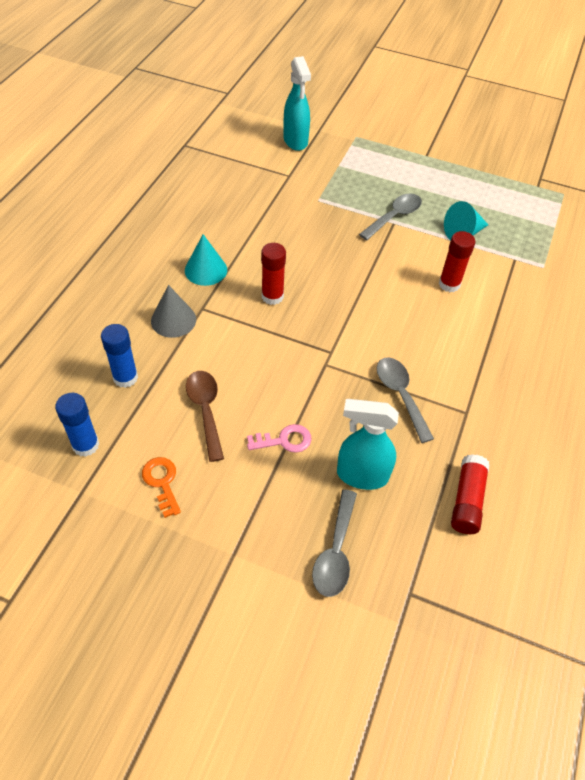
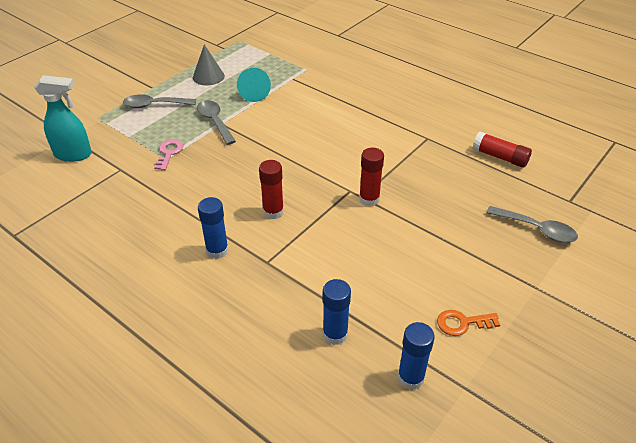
camera: 70 degrees left, 10 degrees down
grey cone [151,285,196,338] -> grey cone moved to [193,45,225,85]
turquoise cone [185,234,227,286] -> blue glue stick [198,197,229,259]
brown spoon [186,371,224,462] -> none
pink key [247,424,312,453] -> pink key moved to [154,139,183,170]
turquoise spray bottle [337,399,399,490] -> none
grey spoon [377,357,434,443] -> grey spoon moved to [123,94,196,108]
red glue stick [439,231,475,292] -> red glue stick moved to [359,148,384,206]

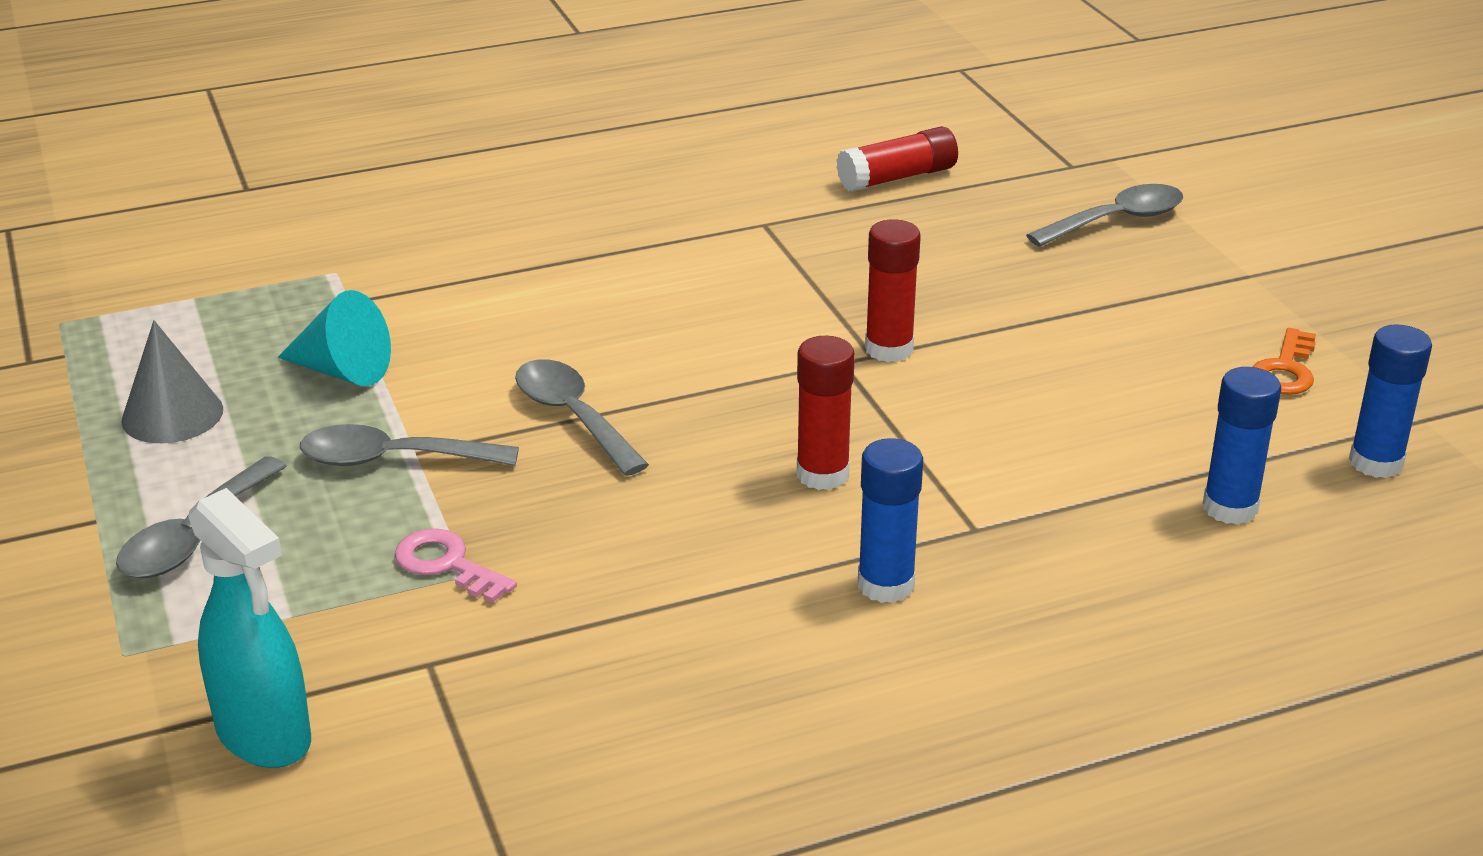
camera: 60 degrees left, 10 degrees down
turquoise spray bottle [34,75,92,162] -> turquoise spray bottle turned 105 degrees clockwise [188,488,311,768]
none -> grey spoon [515,359,649,476]

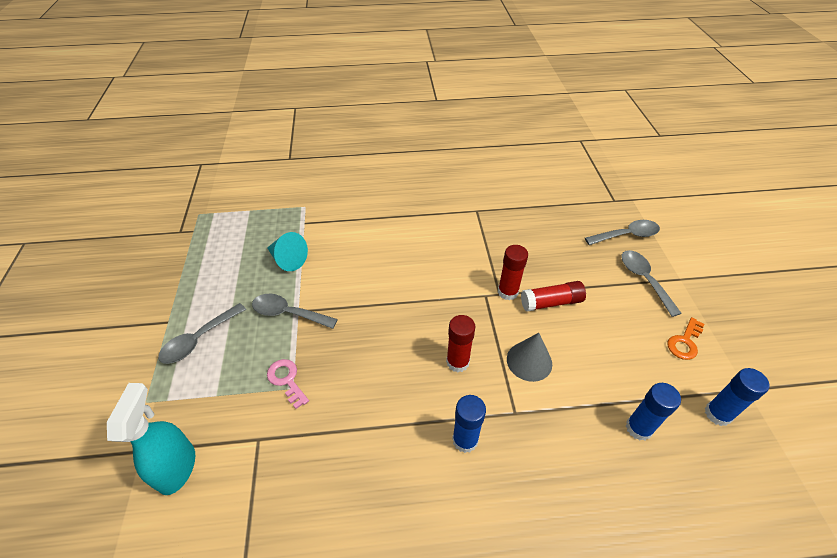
camera: 15 degrees right, 15 degrees up
grey cone [121,320,223,443] -> grey cone moved to [507,333,552,382]
turquoise spray bottle [188,488,311,768] -> turquoise spray bottle turned 150 degrees counterclockwise [107,383,195,495]
grey spoon [515,359,649,476] -> grey spoon moved to [621,250,682,317]
red glue stick [836,126,958,192] -> red glue stick moved to [521,281,586,311]

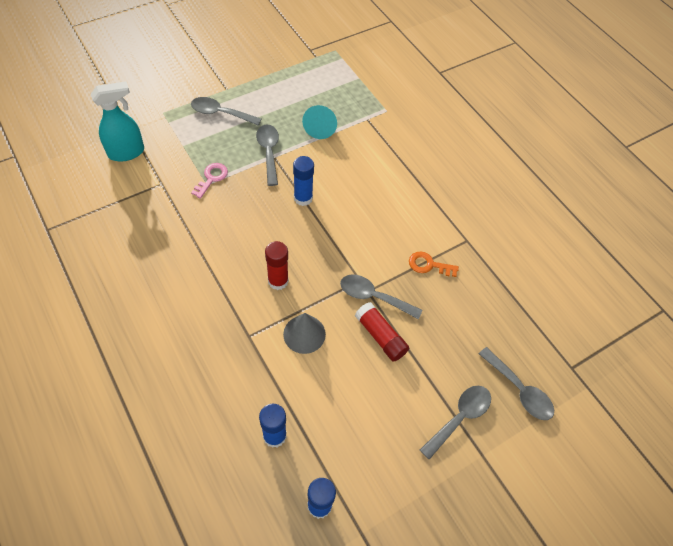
camera: 60 degrees right, 10 degrees up
blue glue stick [452,395,486,453] -> blue glue stick moved to [293,156,314,206]
red glue stick [498,245,528,300] -> grey spoon [340,274,422,319]
orange key [667,317,704,360] -> orange key moved to [409,251,459,277]

